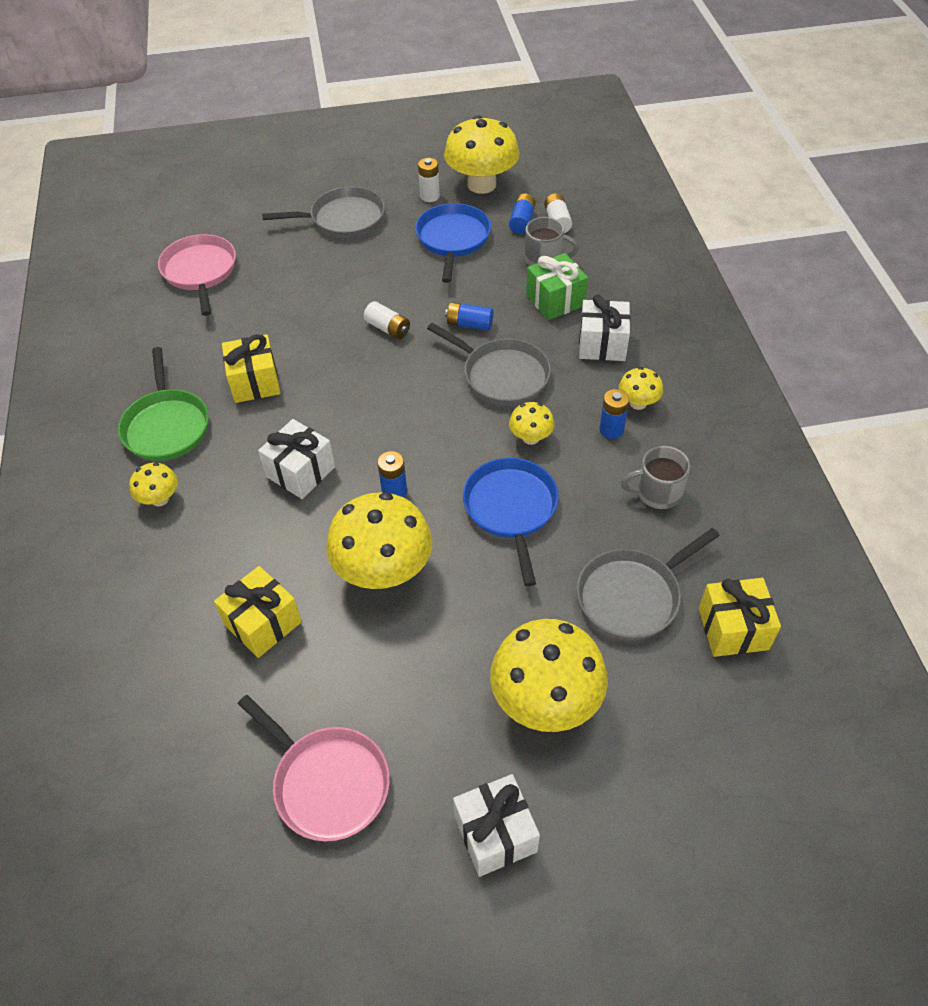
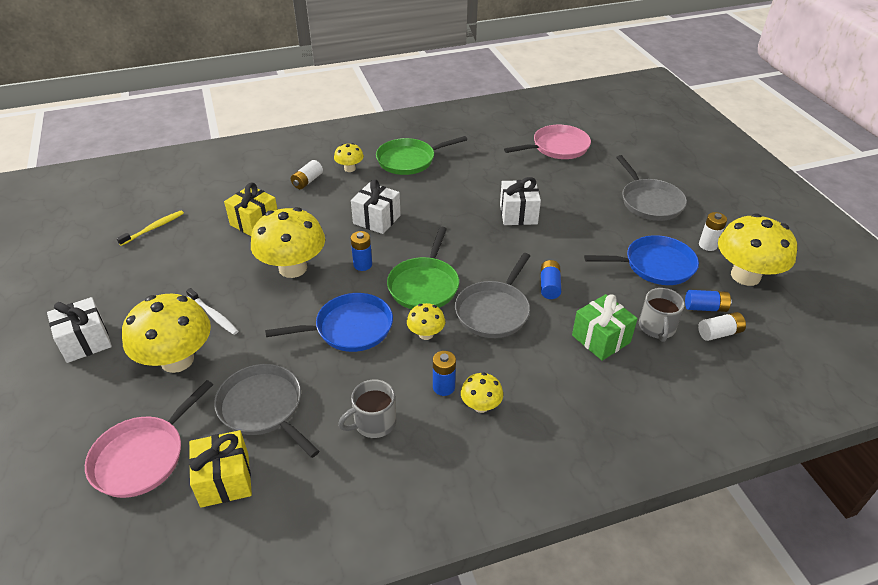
camera: 80 degrees right, 10 degrees down
yellow gift [222,334,281,403] -> none
pink pan [238,695,390,842] -> pink pan moved to [85,380,213,498]
white battery [364,301,410,339] -> white battery moved to [291,160,323,189]
white gift [579,295,631,361] -> white gift moved to [500,177,541,225]
grey mug [621,446,690,509] -> grey mug turned 105 degrees counterclockwise [338,379,396,438]
none -> yellow toothbrush [116,210,184,246]
none -> white toothbrush [186,288,238,335]
none -> green pan [387,227,459,309]

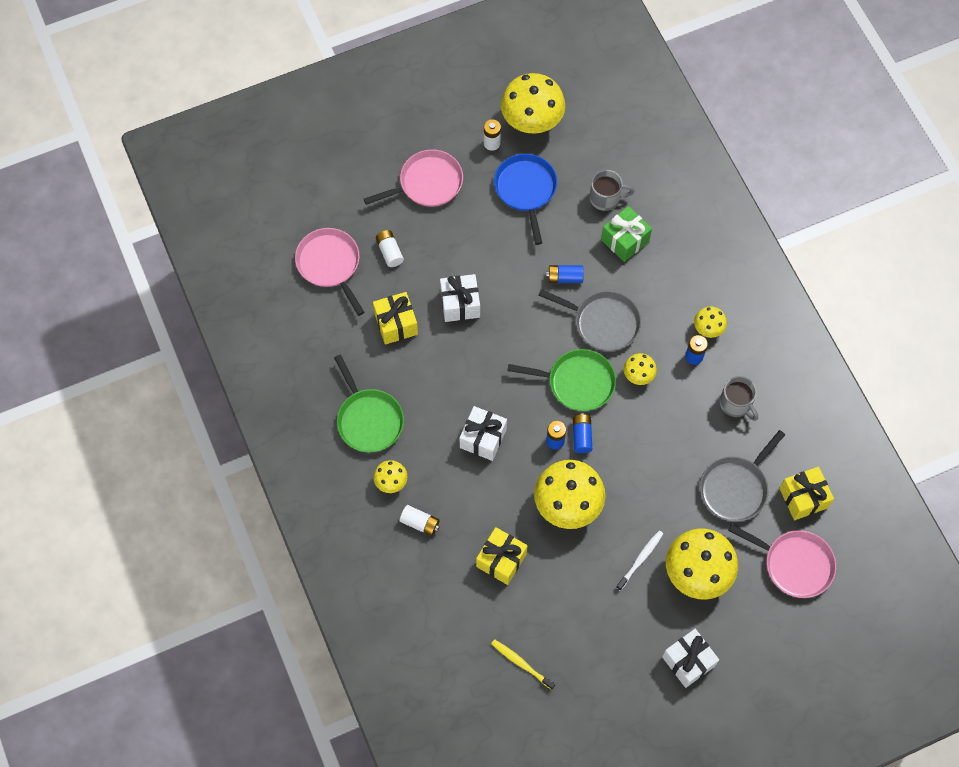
camera: 95 degrees left, 25 degrees up
blue pan [265,293,393,352] -> none
grey pan [616,155,687,221] -> pink pan [364,150,463,207]
blue battery [685,290,732,312] -> blue battery moved to [573,414,592,453]
white battery [698,312,746,341] -> white battery moved to [376,230,404,267]
none -> yellow gift [373,292,418,345]

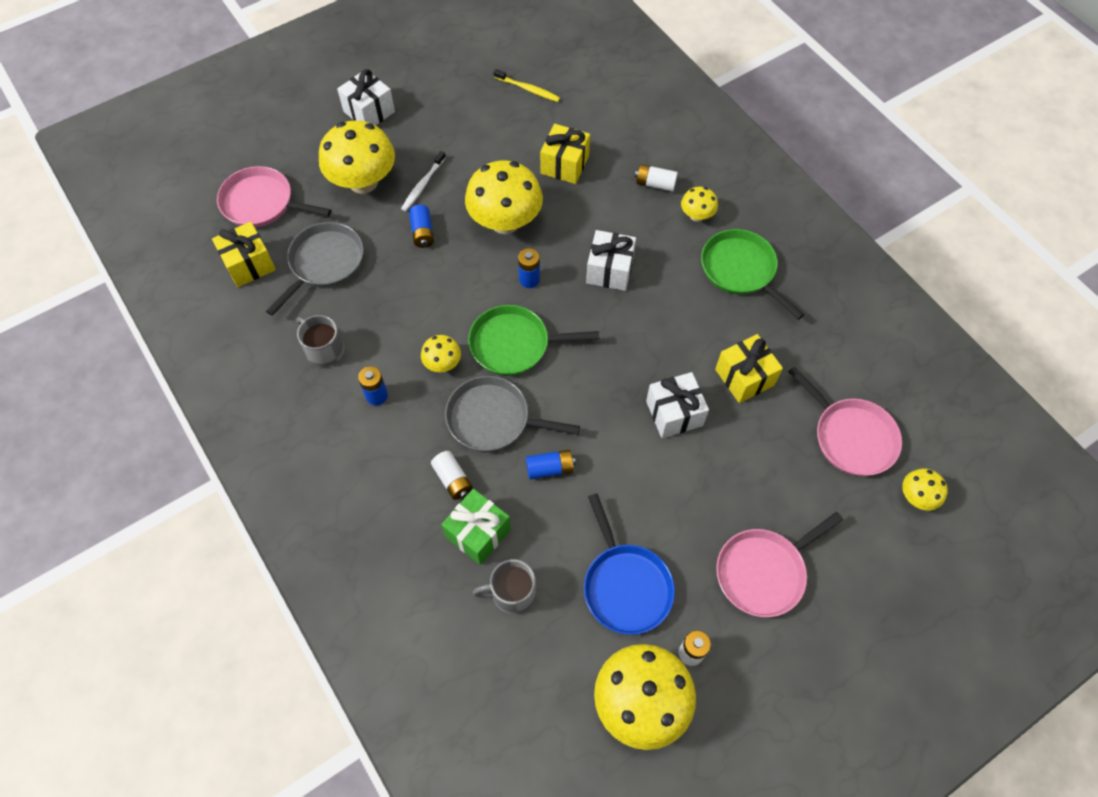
camera: 170 degrees right, 5 degrees down
white battery [376,230,404,267] -> white battery moved to [431,451,473,500]
blue battery [573,414,592,453] -> blue battery moved to [409,205,434,248]
yellow mushroom [694,306,727,338] -> yellow mushroom moved to [902,469,948,510]

